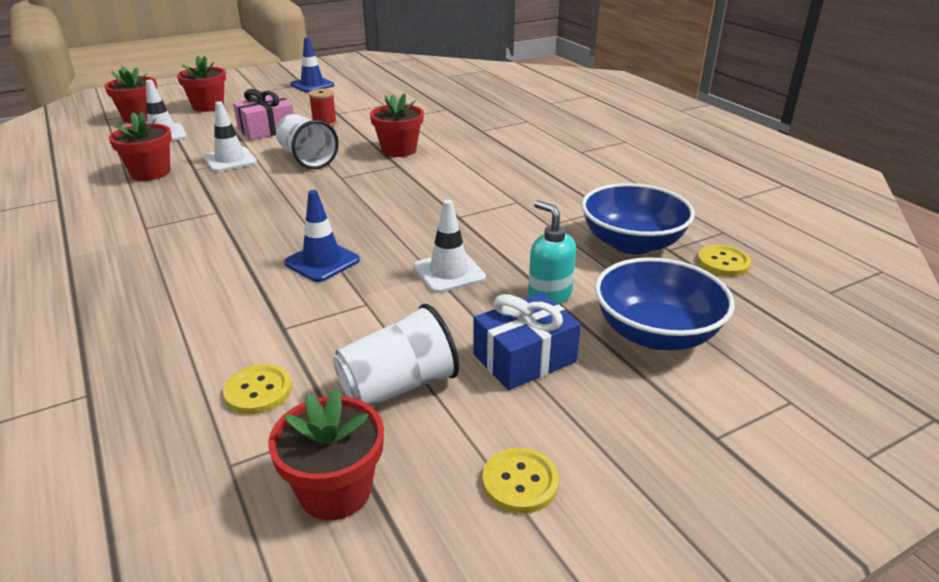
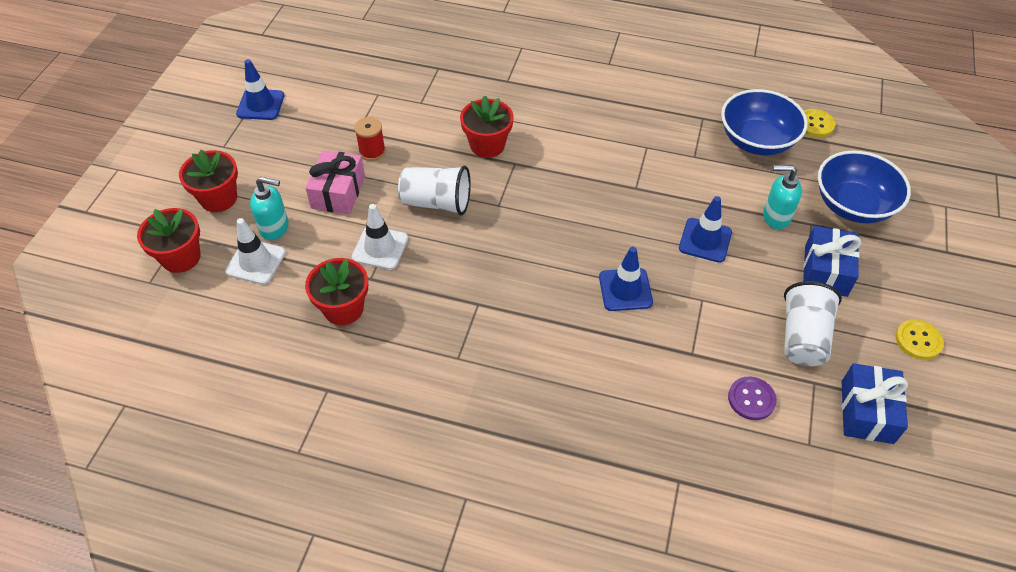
camera: 45 degrees left, 20 degrees up
yellow button [223,364,292,414] -> purple button [728,376,777,420]
red flower pot [268,389,384,520] -> blue gift [842,363,908,444]
white traffic cone [413,200,486,293] -> blue traffic cone [679,196,732,263]
none -> turquoise soap dispenser [250,177,289,240]

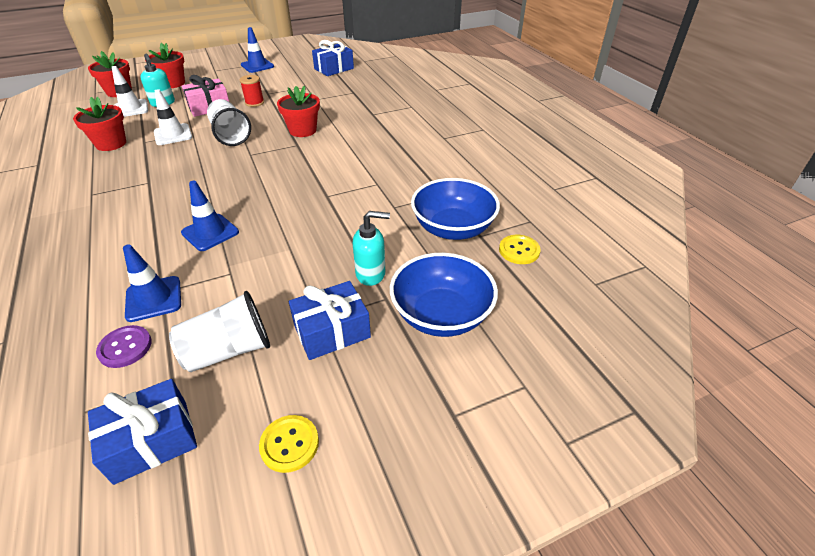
camera: 50 degrees right, 10 degrees down
blue traffic cone [679,196,732,263] -> blue traffic cone moved to [123,244,181,322]
turquoise soap dispenser [763,165,802,229] -> turquoise soap dispenser turned 120 degrees clockwise [353,211,390,286]
none -> blue gift [312,40,354,76]

